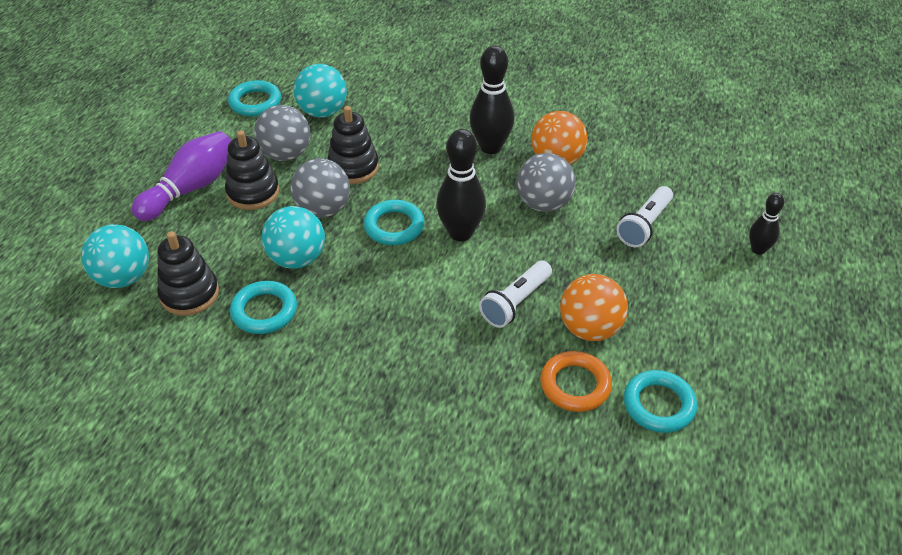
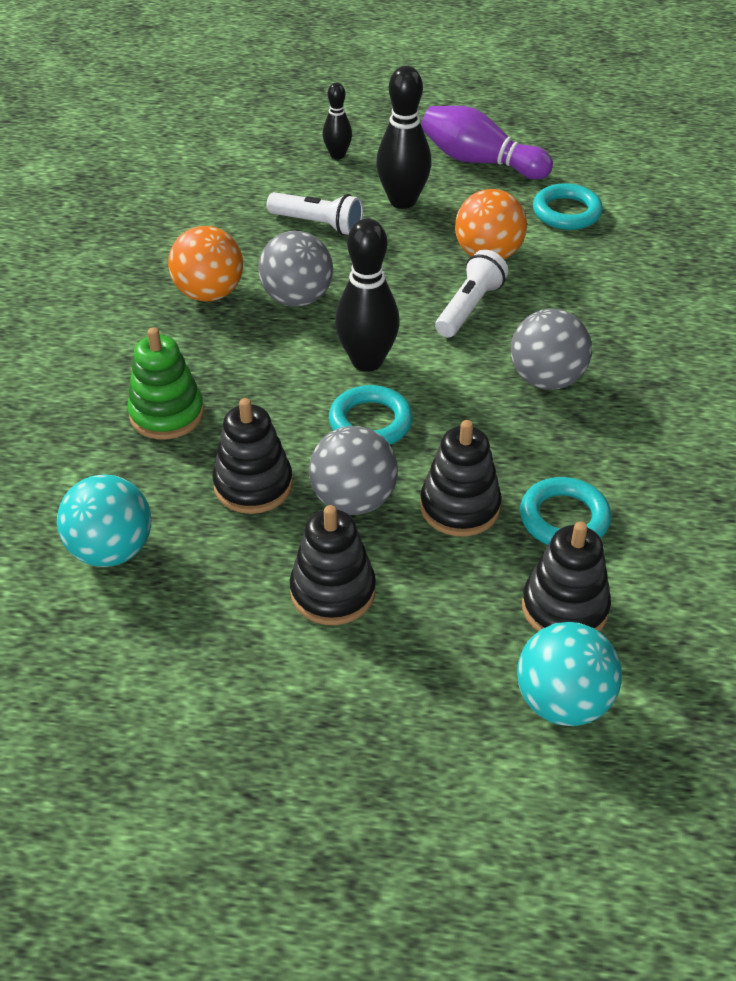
camera: 100 degrees left, 0 degrees up
purple bowling pin [132,131,231,221] -> purple bowling pin moved to [421,106,553,179]
turquoise ring [228,80,281,116] -> none
grey ball [254,105,311,161] -> grey ball moved to [511,309,592,390]
turquoise ball [262,206,325,269] -> black stacking toy [420,420,502,536]
black bowling pin [470,45,514,154] -> black bowling pin moved to [376,66,432,209]
white flashlight [479,261,552,328] -> white flashlight turned 90 degrees counterclockwise [435,250,508,337]
orange ring [540,351,612,412] -> none
none -> green stacking toy [127,327,204,440]

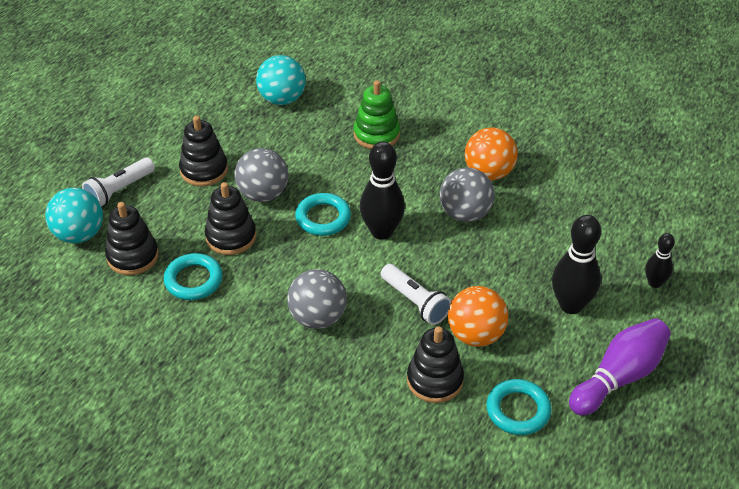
camera: 110 degrees right, 0 degrees up
black stacking toy [212,398,293,514] -> black stacking toy moved to [407,326,464,403]
white flashlight [267,192,363,236] -> white flashlight moved to [82,158,155,206]

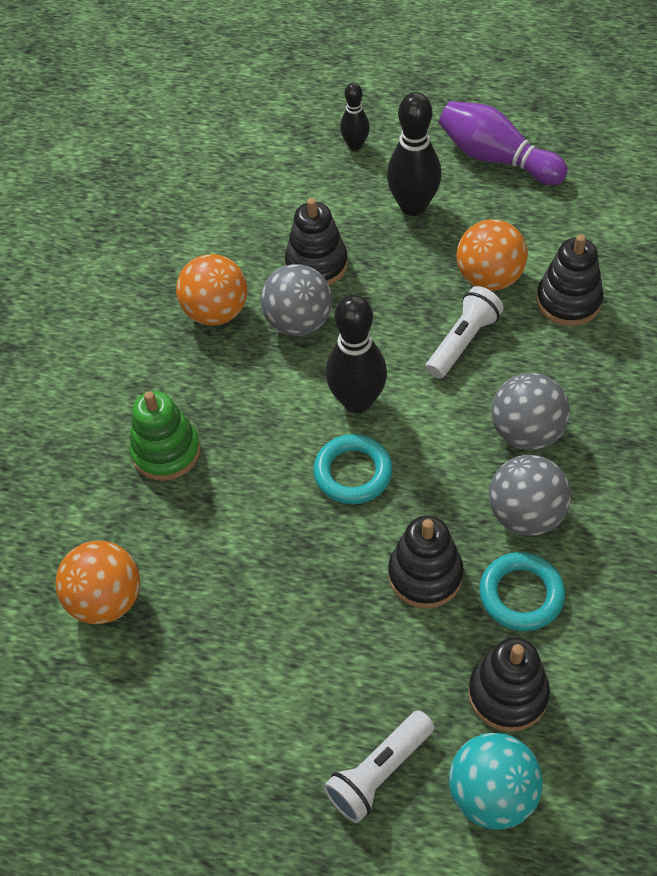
camera: 100 degrees left, 10 degrees up
white flashlight [82,158,155,206] -> white flashlight turned 105 degrees clockwise [323,710,434,823]
black stacking toy [179,116,228,186] -> black stacking toy moved to [285,198,348,286]
grey ball [234,148,288,202] -> grey ball moved to [489,455,571,536]
turquoise ball [256,55,305,105] -> orange ball [56,541,140,624]
turquoise ring [486,379,552,435] -> none

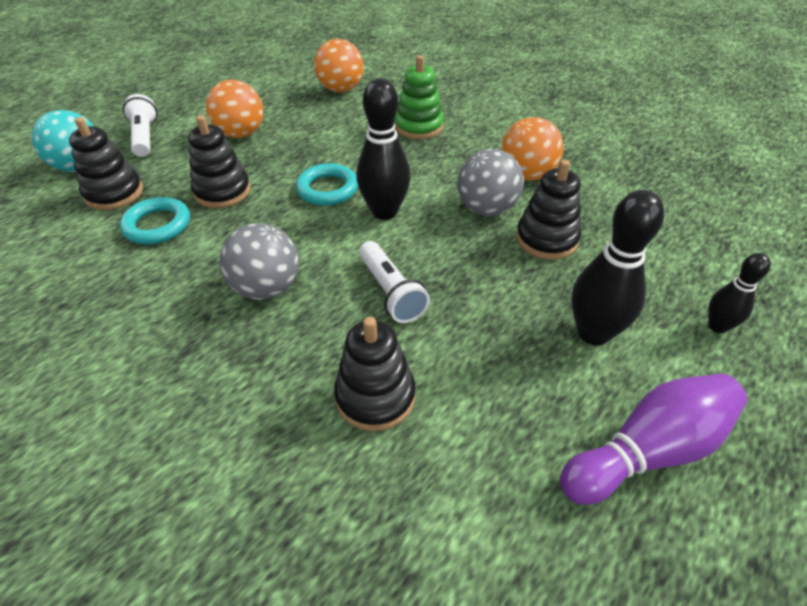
camera: 115 degrees right, 10 degrees down
orange ball [457,219,528,291] -> orange ball moved to [206,80,264,138]
grey ball [489,455,571,536] -> none

